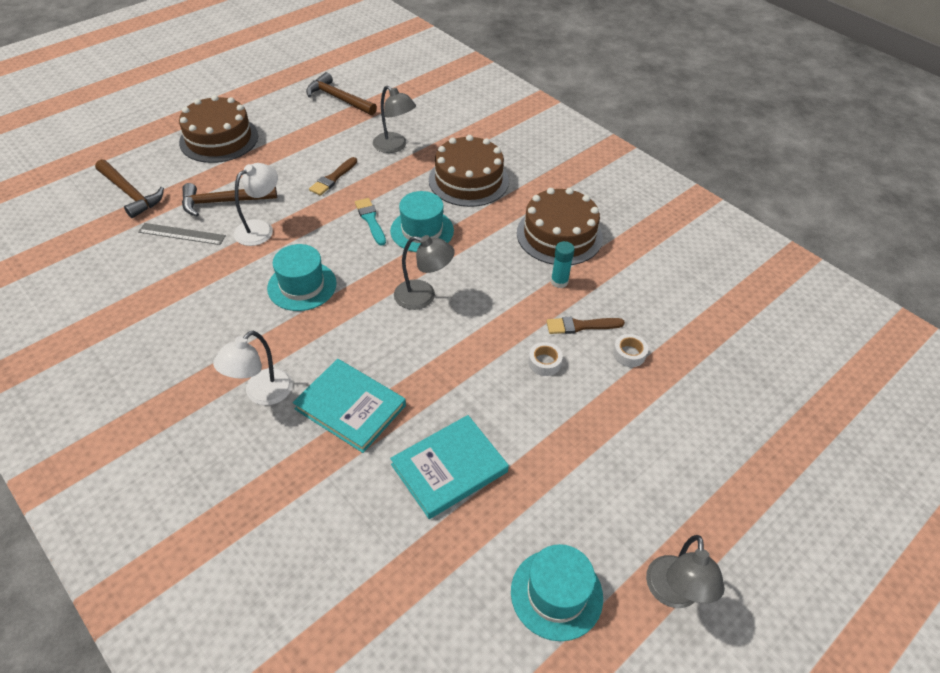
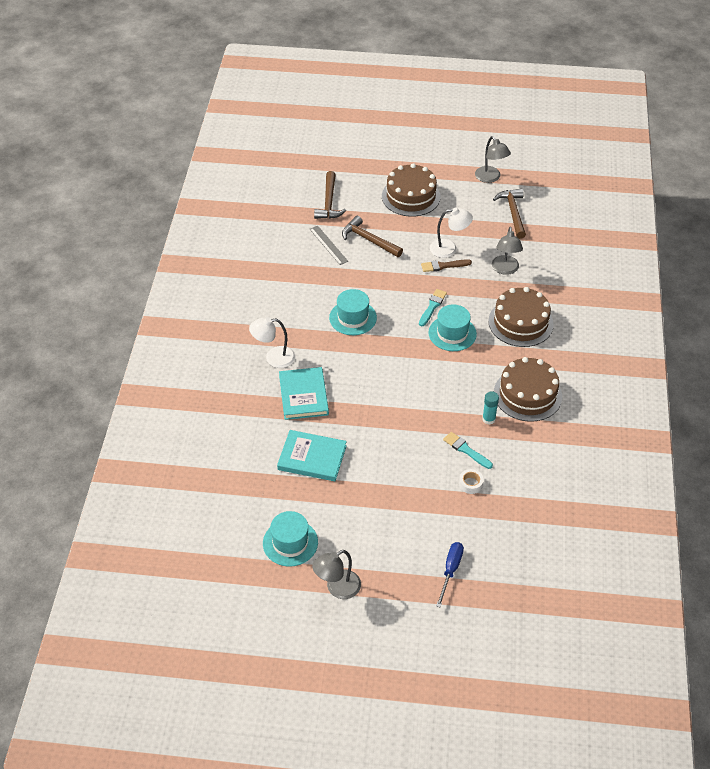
camera: 50 degrees right, 0 degrees up
white lamp [234,163,278,246] -> white lamp moved to [430,207,473,258]
grey lamp [394,235,455,310] -> grey lamp moved to [475,136,511,183]
white tape [528,342,563,376] -> none
brown brush [547,317,625,334] -> turquoise brush [443,432,493,469]
none -> blue screwdriver [436,542,464,607]

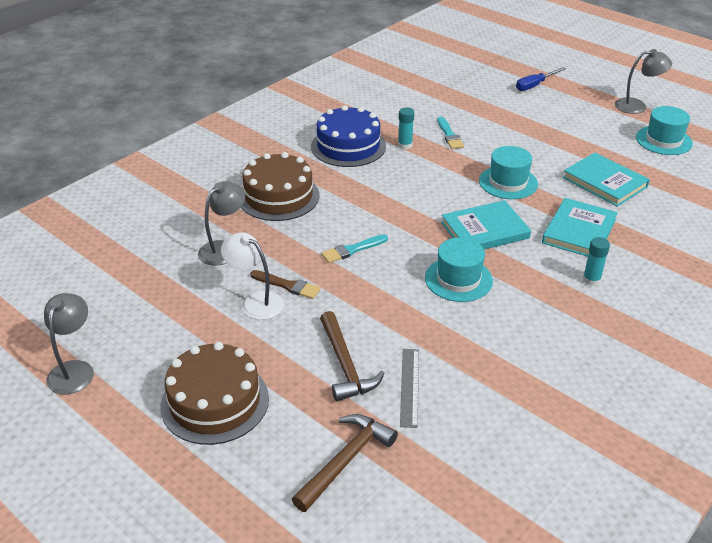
camera: 145 degrees left, 10 degrees down
white lamp [249,317,295,368] -> turquoise glue stick [583,237,610,286]
turquoise hat [428,305,477,351] -> turquoise hat moved to [479,146,538,199]
white tape [459,469,484,494] -> none
brown hammer [493,189,526,239] -> none
brown cake [494,357,562,422] -> blue cake [311,105,386,167]
none -> turquoise book [441,200,531,249]

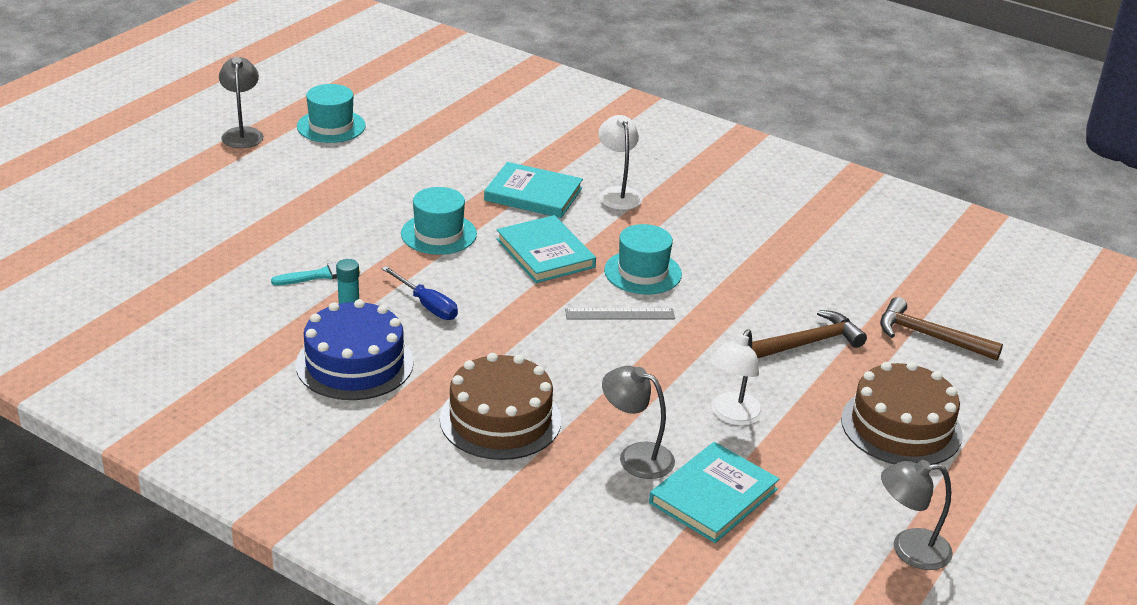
camera: 100 degrees left, 5 degrees down
brown brush [250,270,321,299] -> none
turquoise brush [321,234,388,263] -> none
grey ruler [400,349,419,428] -> grey ruler moved to [565,308,675,320]
blue screwdriver [516,67,567,91] -> blue screwdriver moved to [381,266,458,320]
turquoise book [563,153,650,207] -> turquoise book moved to [649,442,780,543]
turquoise glue stick [583,237,610,286] -> white lamp [598,115,642,210]

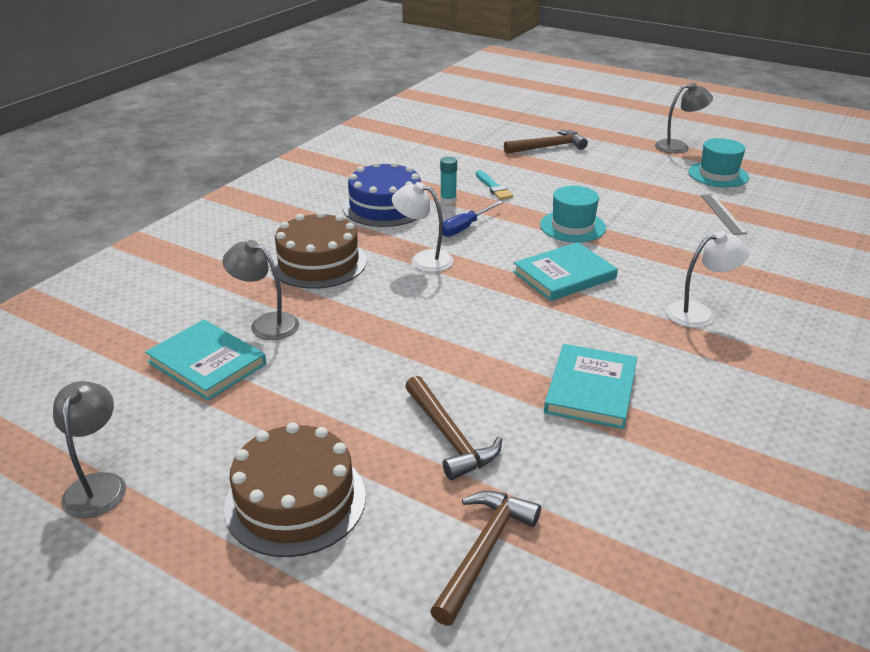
camera: 90 degrees right, 0 degrees up
turquoise book [484,162,583,218] -> turquoise book moved to [544,344,637,429]
grey ruler [565,308,675,320] -> grey ruler moved to [701,194,748,235]
grey lamp [602,366,675,479] -> grey lamp turned 90 degrees counterclockwise [223,240,299,340]
turquoise hat [604,224,682,294] -> none
white lamp [709,329,764,426] -> white lamp moved to [392,182,453,272]
none -> brown hammer [504,130,588,154]

